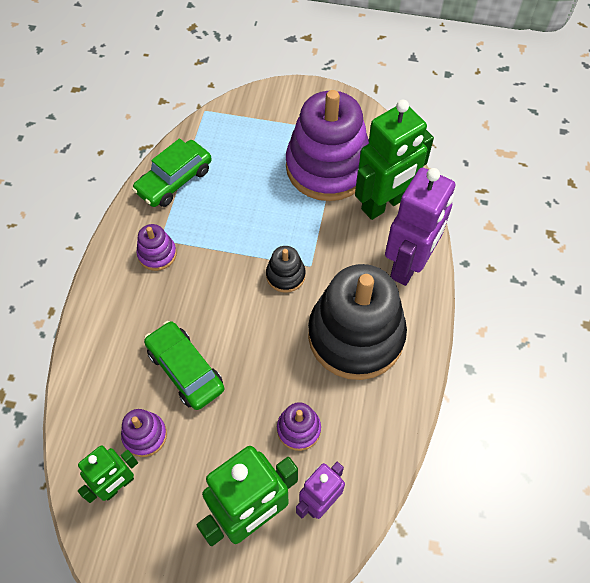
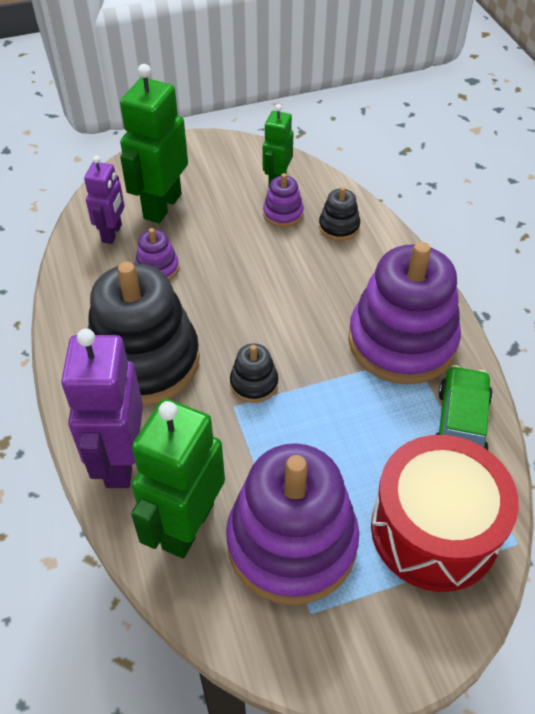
camera: 150 degrees right, 10 degrees down
purple stacking toy [136,224,177,271] -> purple stacking toy [348,242,461,384], size x2.34
green car [144,321,224,410] -> none
none -> black stacking toy [319,186,360,241]
none -> red drum [371,435,519,592]

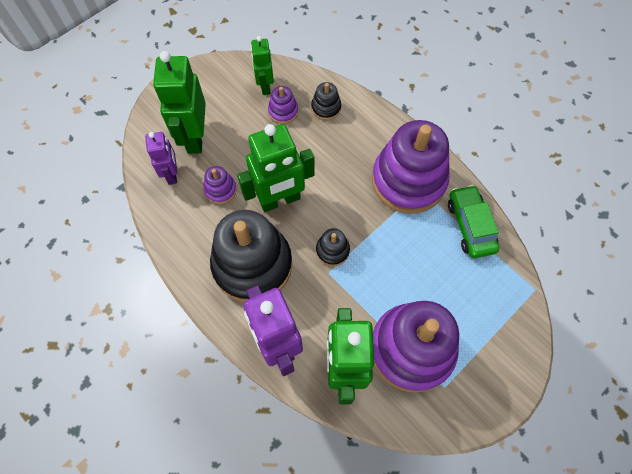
camera: 25 degrees left, 15 degrees up
red drum [371,435,519,592] -> none
none -> green robot [237,124,315,212]

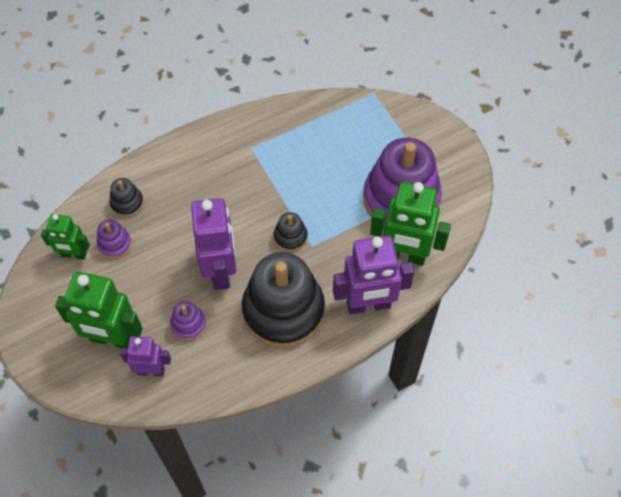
camera: 75 degrees left, 5 degrees down
green robot [237,124,315,212] -> purple robot [191,198,236,290]
purple stacking toy [372,120,450,214] -> none
green car [448,185,499,258] -> none

